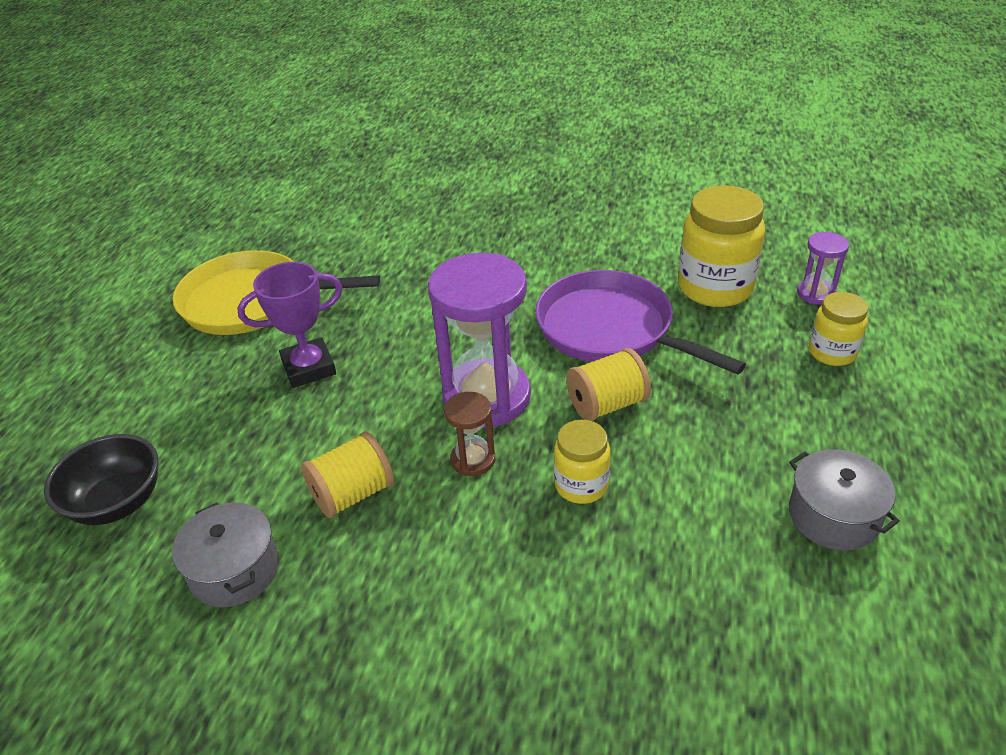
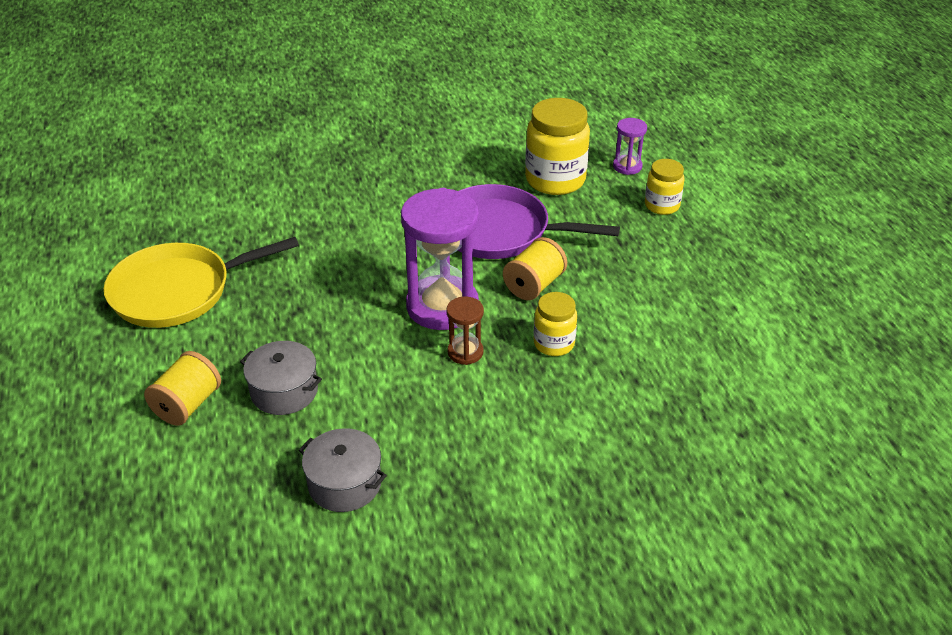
camera: 30 degrees left, 0 degrees up
black bowl [44,434,158,525] -> none
purple trophy [237,262,343,388] -> none
yellow spool [301,431,394,518] -> yellow spool moved to [144,351,221,426]
grey pot [789,449,900,550] -> grey pot moved to [240,341,322,415]

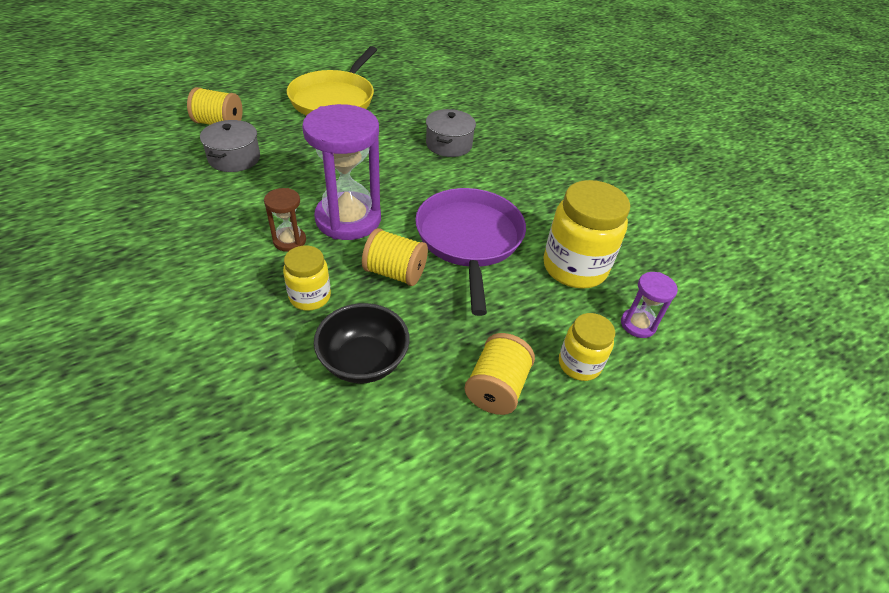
camera: 70 degrees right, 5 degrees up
yellow pan [104,237,299,328] -> yellow pan turned 120 degrees counterclockwise [287,46,377,116]
grey pot [299,428,387,512] -> grey pot moved to [426,109,476,157]
none -> black bowl [314,303,410,384]
none -> yellow spool [464,333,535,415]

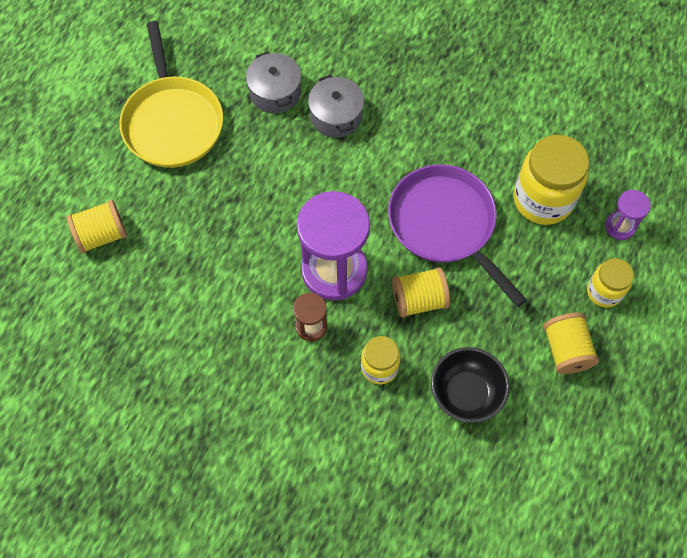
camera: 30 degrees left, 20 degrees up
grey pot [200,120,260,172] -> grey pot moved to [246,51,301,113]

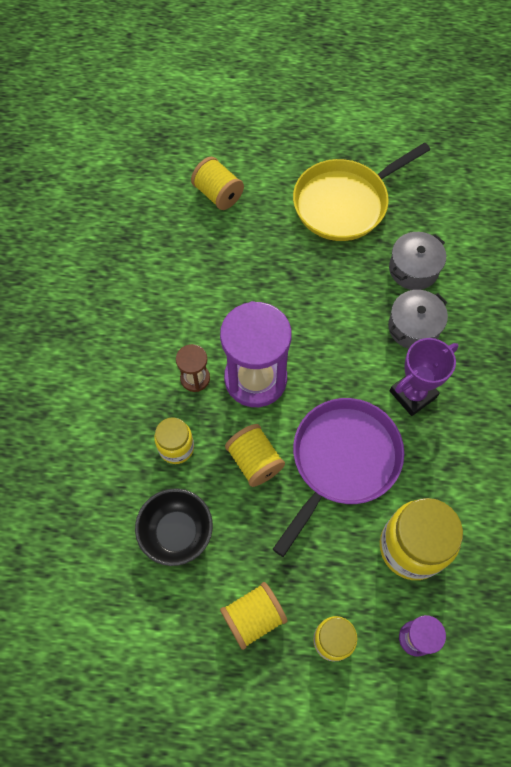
camera: 70 degrees right, 0 degrees up
none -> purple trophy [390,338,459,416]

